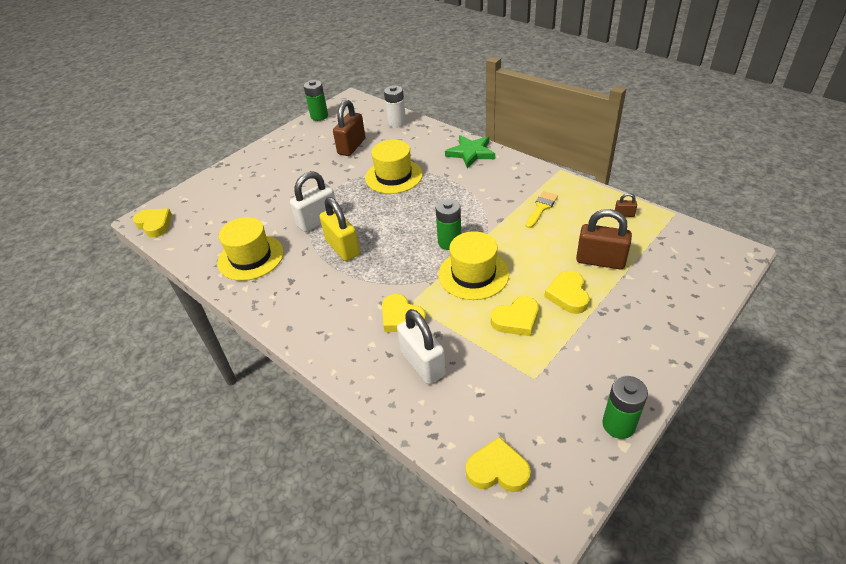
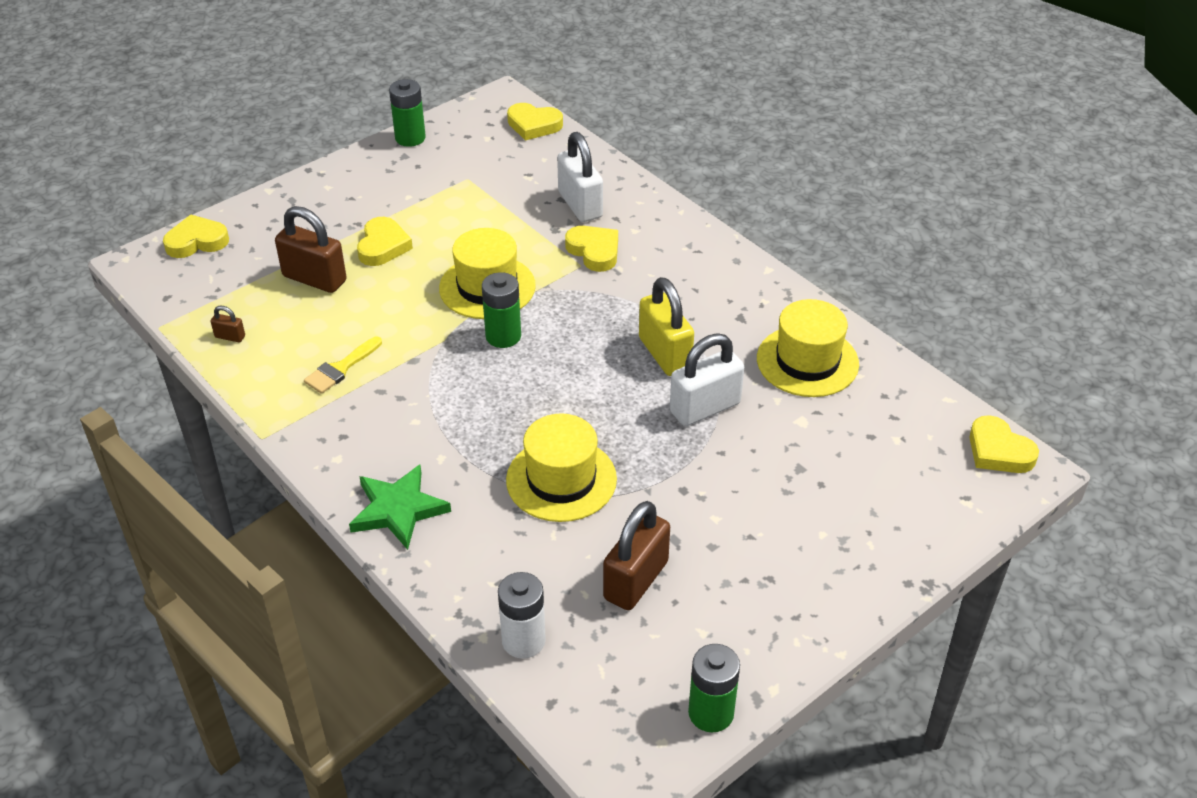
camera: 175 degrees left, 0 degrees up
yellow heart [491,296,539,336] -> yellow heart moved to [163,215,229,258]

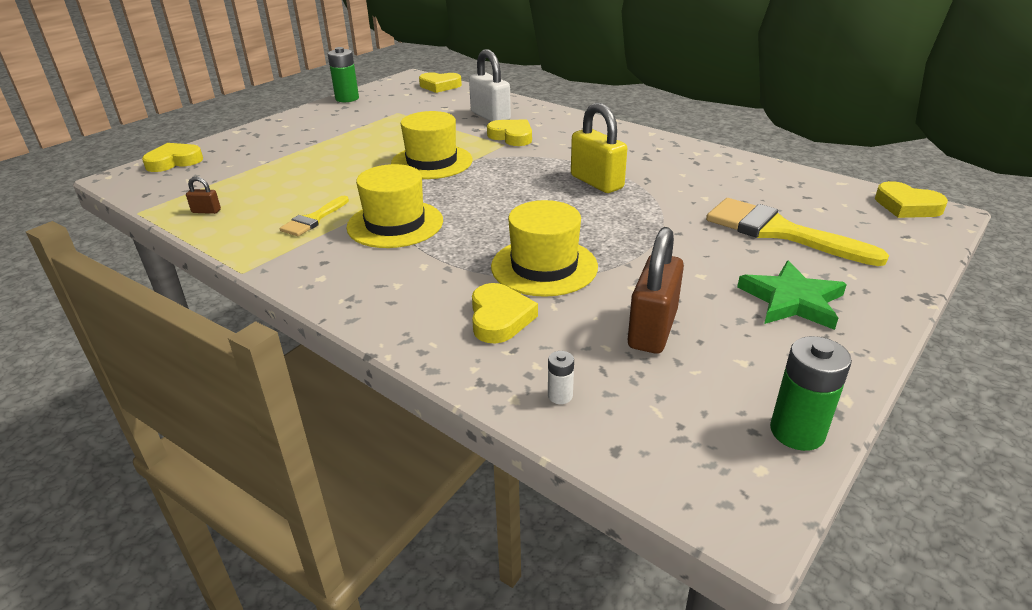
camera: 10 degrees left, 10 degrees down
brown padlock [275,206,347,293] -> none
green star [349,465,451,550] -> green star moved to [737,261,847,330]
yellow heart [357,217,413,266] -> yellow heart moved to [472,283,538,343]
green battery [482,272,521,348] -> none
white battery [498,572,546,659] -> white battery [548,351,574,404], size x0.51
white padlock [670,333,744,426] -> none
yellow hat [757,299,859,397] -> yellow hat moved to [346,164,443,248]
none -> yellow brush [706,198,889,266]

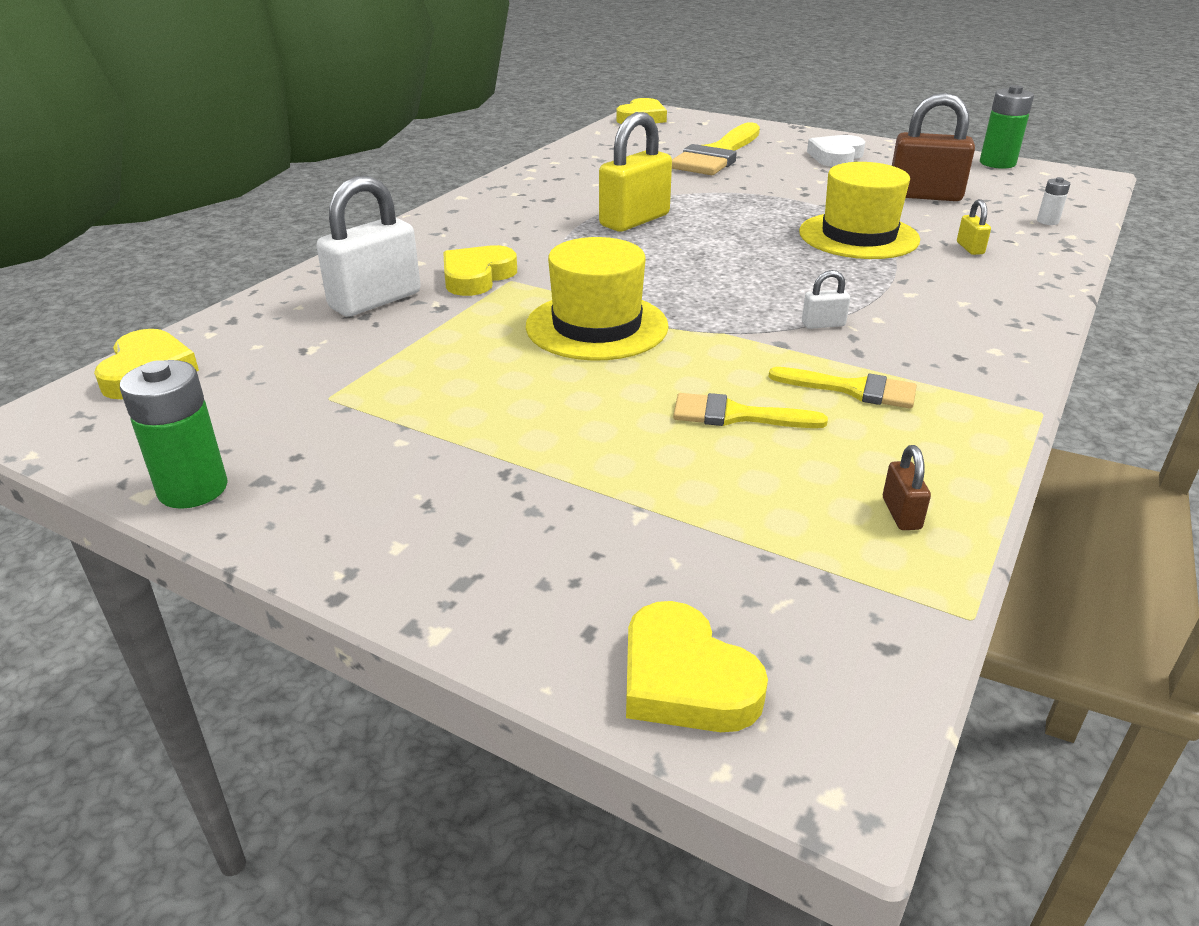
camera: 100 degrees left, 0 degrees up
yellow hat [346,164,443,248] -> white padlock [802,270,850,329]
yellow heart [472,283,538,343] -> yellow padlock [957,199,991,255]
green star [737,261,847,330] -> white heart [807,135,865,167]
none -> yellow brush [673,393,828,428]

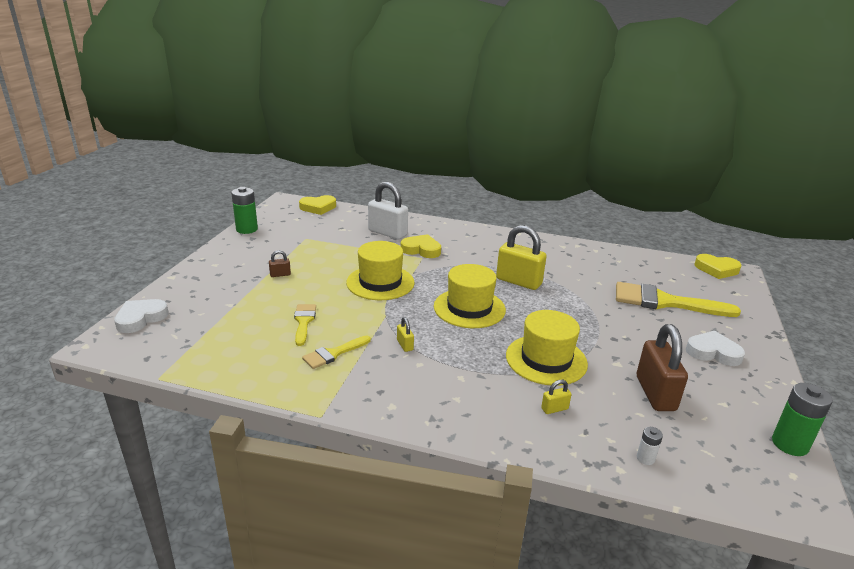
camera: 75 degrees right, 5 degrees down
yellow heart [626,601,768,732] -> white heart [114,299,169,333]
yellow brush [768,367,917,409] -> yellow brush turned 45 degrees clockwise [302,335,371,369]
white padlock [802,270,850,329] -> yellow padlock [397,317,414,352]
brown padlock [883,445,931,530] -> brown padlock moved to [269,250,291,277]
none -> yellow hat [434,264,506,328]

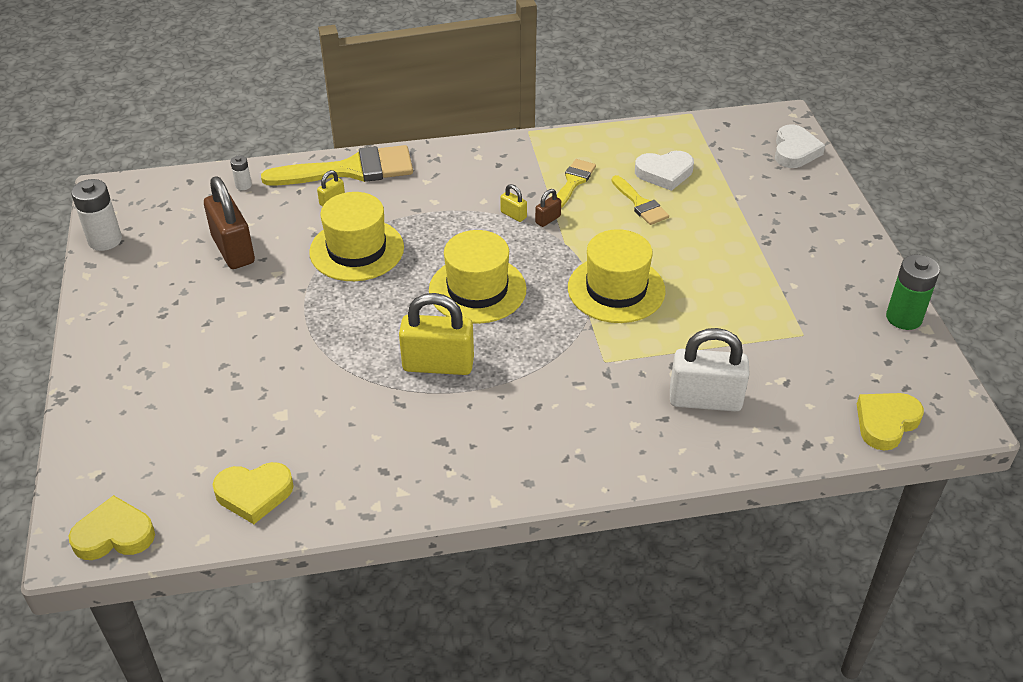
camera: 155 degrees right, 15 degrees up
brown padlock [269,250,291,277] -> brown padlock moved to [535,189,561,227]
yellow heart [400,234,441,258] -> yellow heart moved to [213,462,294,524]
yellow brush [616,282,741,317] -> yellow brush moved to [261,145,413,186]
white heart [686,331,745,366] -> white heart moved to [635,151,694,191]
green battery [772,383,833,456] -> white battery [71,179,122,251]

